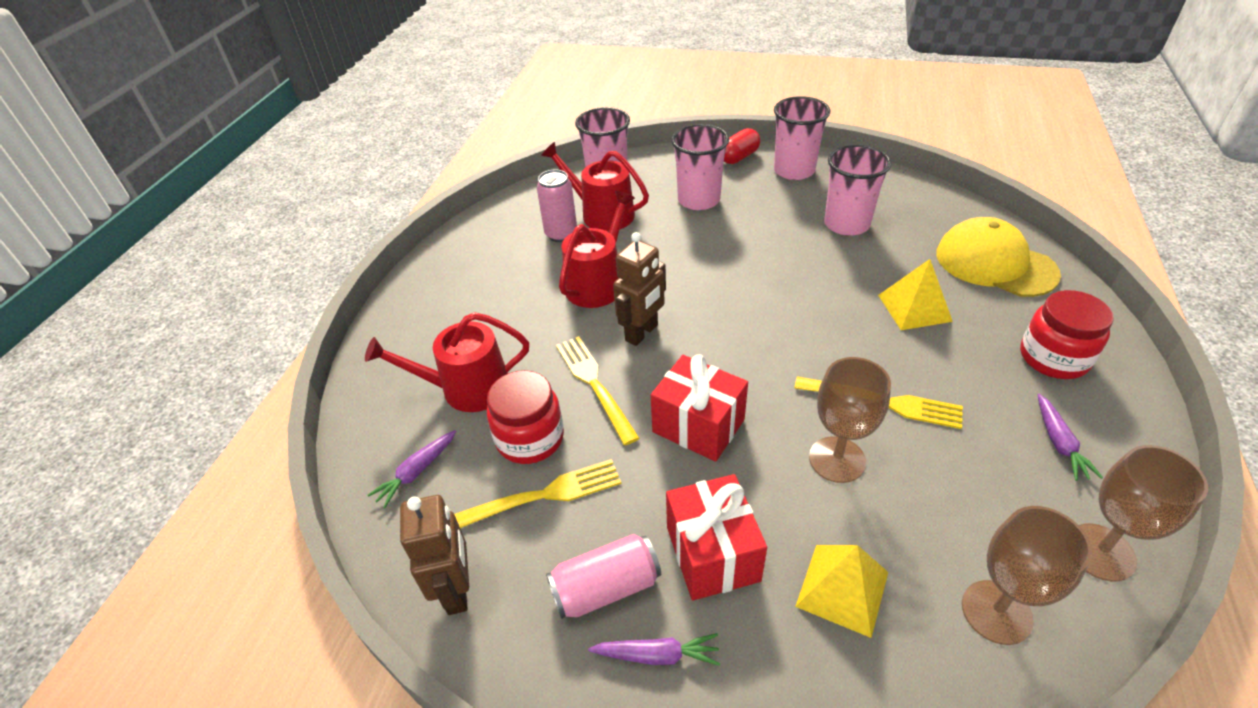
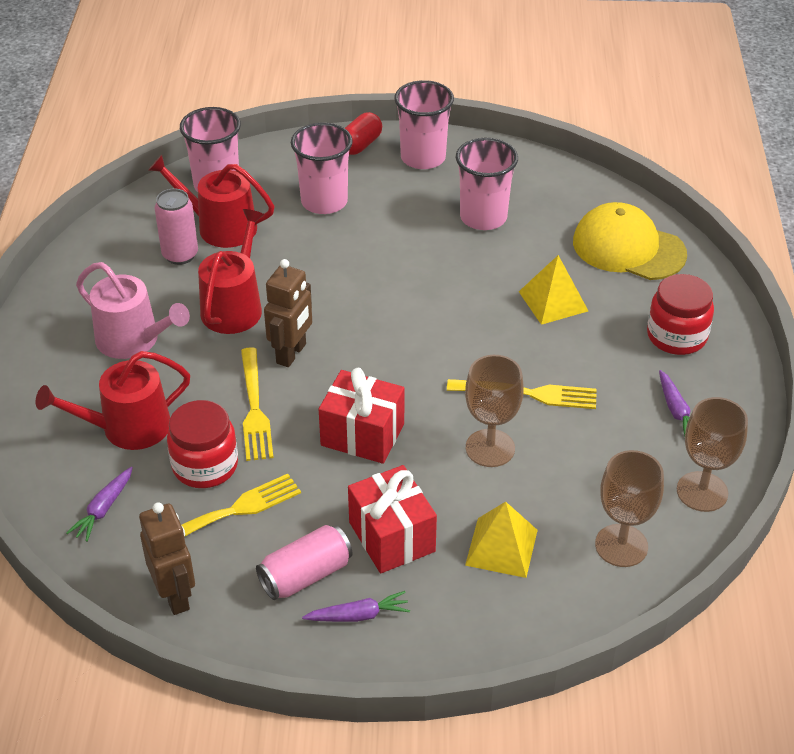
camera: 15 degrees left, 0 degrees up
yellow fork [556,336,639,445] -> yellow fork turned 150 degrees counterclockwise [241,347,274,461]
none -> pink watering can [76,262,190,359]

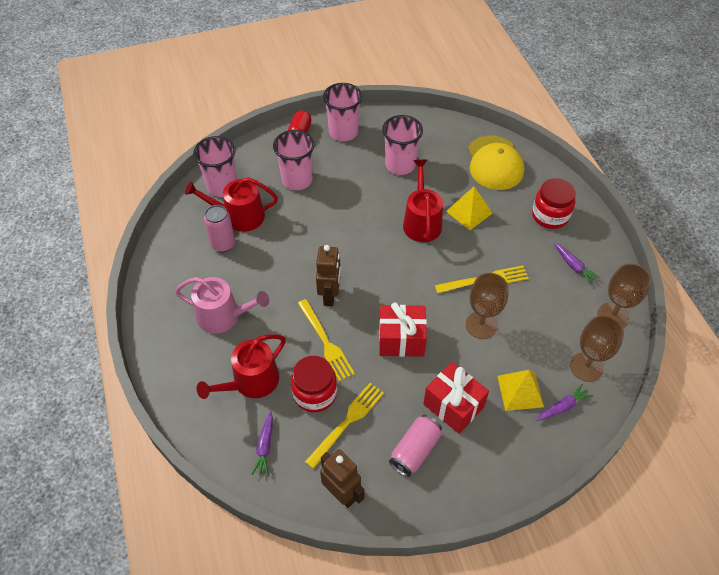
camera: 20 degrees left, 10 degrees up
red watering can [198,209,264,334] -> red watering can moved to [403,160,443,242]
purple carrot [302,591,410,622] -> purple carrot moved to [536,384,593,421]
yellow cap [573,202,687,280] -> yellow cap turned 105 degrees counterclockwise [468,136,524,190]

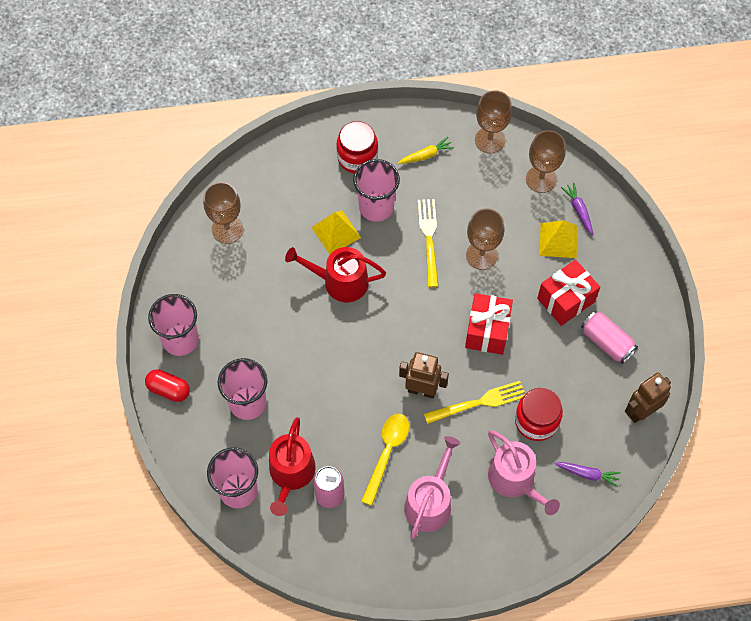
camera: 80 degrees left, 10 degrees up
red watering can [197,334,286,399] -> pink watering can [488,431,560,515]
yellow fork [305,383,384,469] -> none
pink cup [382,115,423,175] -> pink cup moved to [353,159,400,222]
yellow cap [468,136,524,190] -> none
purple carrot [554,243,600,285] -> yellow carrot [397,137,454,164]
none -> brown goblet [203,182,243,244]
none -> yellow spoon [361,414,409,506]

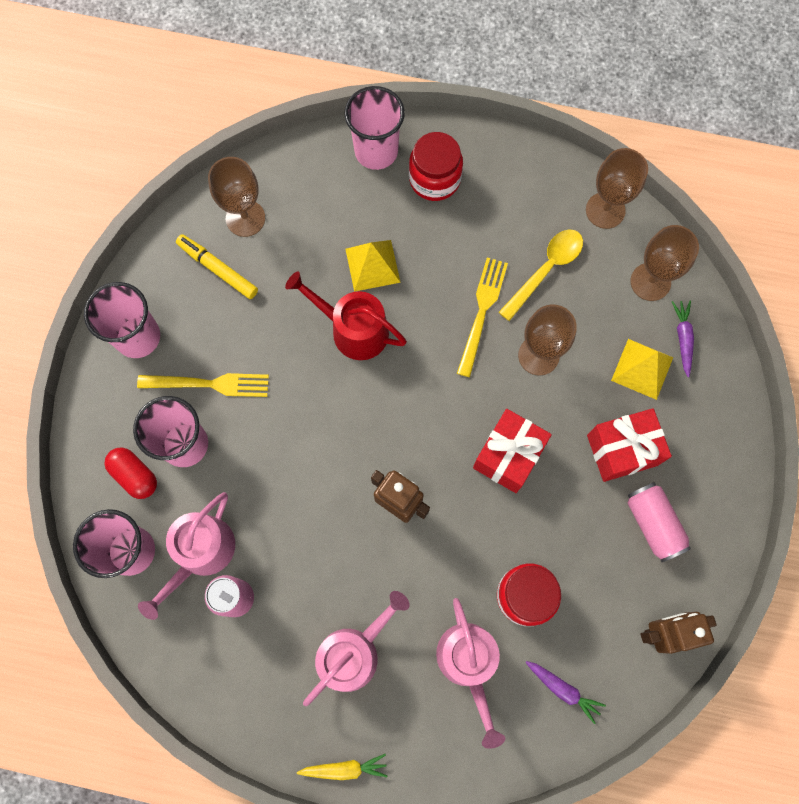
camera: 20 degrees right, 10 degrees up
red capsule [145,369,190,402] -> red capsule moved to [104,448,157,499]
red watering can [269,417,316,516] -> pink watering can [138,492,235,620]
pink cup [353,159,400,222] -> pink cup moved to [345,86,405,170]
yellow spoon [361,414,409,506] -> yellow spoon moved to [499,230,583,321]
yellow carrot [397,137,454,164] -> yellow carrot moved to [297,754,388,780]
yellow fork [424,381,525,424] -> yellow fork moved to [137,373,269,397]
none -> yellow marker [176,234,258,299]

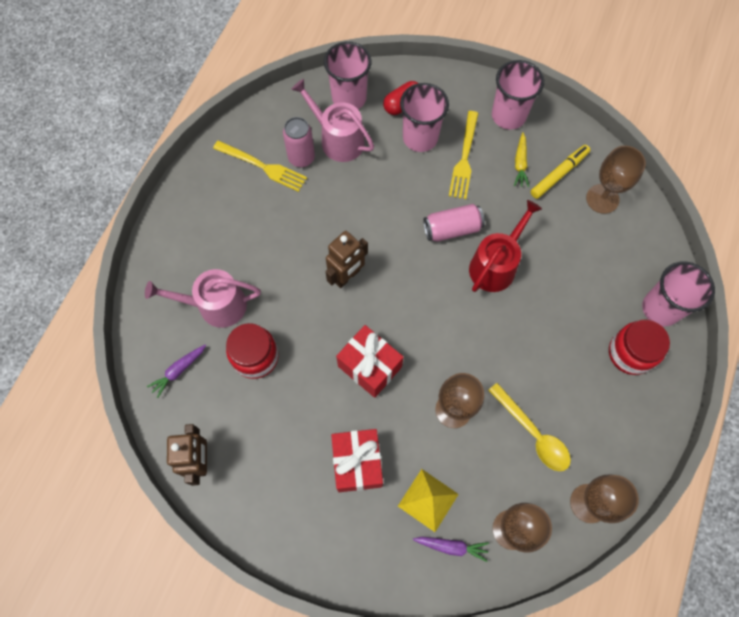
camera: 100 degrees right, 5 degrees down
yellow carrot [297,754,388,780] -> yellow carrot moved to [514,132,529,187]
pink watering can [303,591,410,706] -> none
yellow pyramid [345,240,401,292] -> none
yellow fork [457,257,508,377] -> yellow fork moved to [213,140,307,192]
pink can [627,483,691,562] -> pink can moved to [423,204,485,242]

